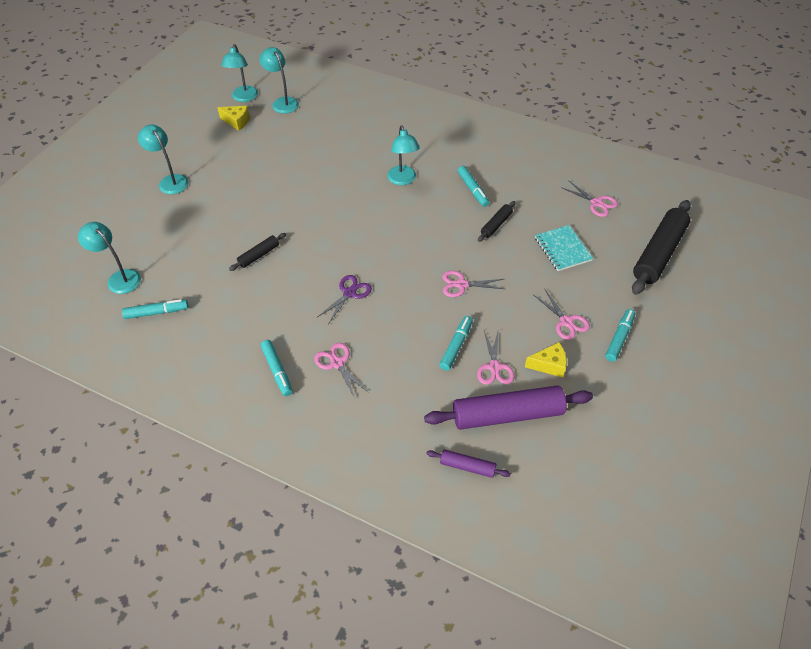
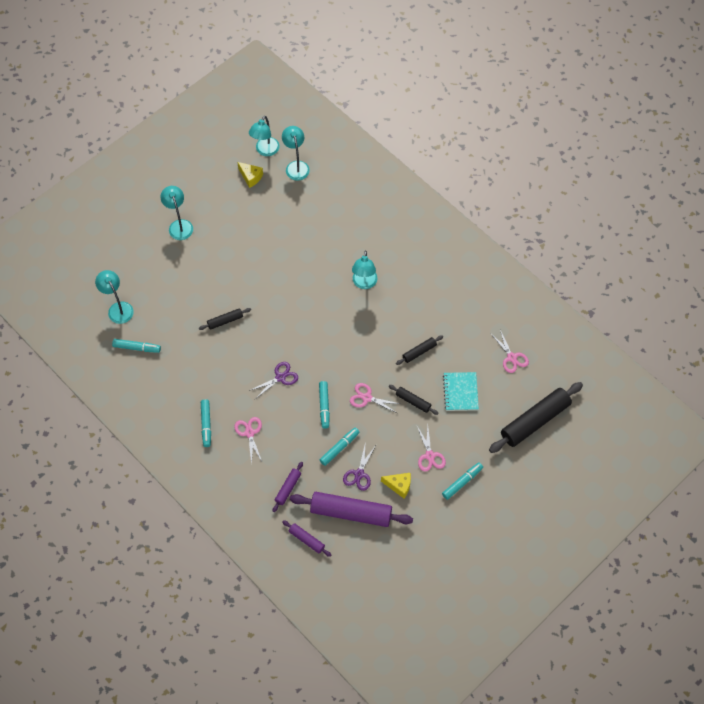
camera: 20 degrees right, 10 degrees up
turquoise marker [458,166,489,207] -> turquoise marker moved to [319,381,330,429]
pink scissors [477,331,514,385] -> purple scissors [343,441,376,491]
none -> purple rolling pin [273,462,303,512]
none -> black rolling pin [389,385,439,415]

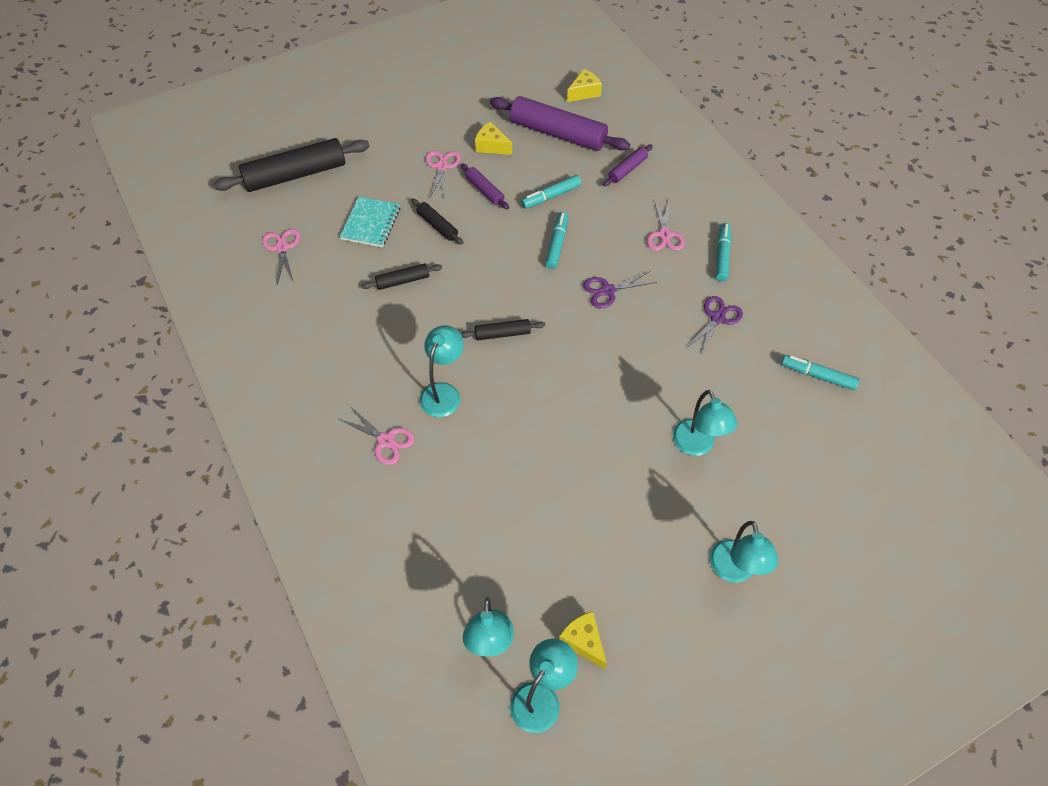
camera: 165 degrees left, 5 degrees down
turquoise lamp [95,270,134,324] -> turquoise lamp moved to [673,390,737,456]
black rolling pin [199,308,251,330] -> black rolling pin moved to [460,319,545,340]
purple rolling pin [282,520,331,557] -> purple rolling pin moved to [461,163,509,209]
purple scissors [343,441,376,491] -> purple scissors moved to [687,296,743,356]
pink scissors [350,383,400,413] -> pink scissors moved to [339,406,414,465]
turquoise marker [442,462,483,500] -> none
none -> yellow cheese [567,69,602,102]

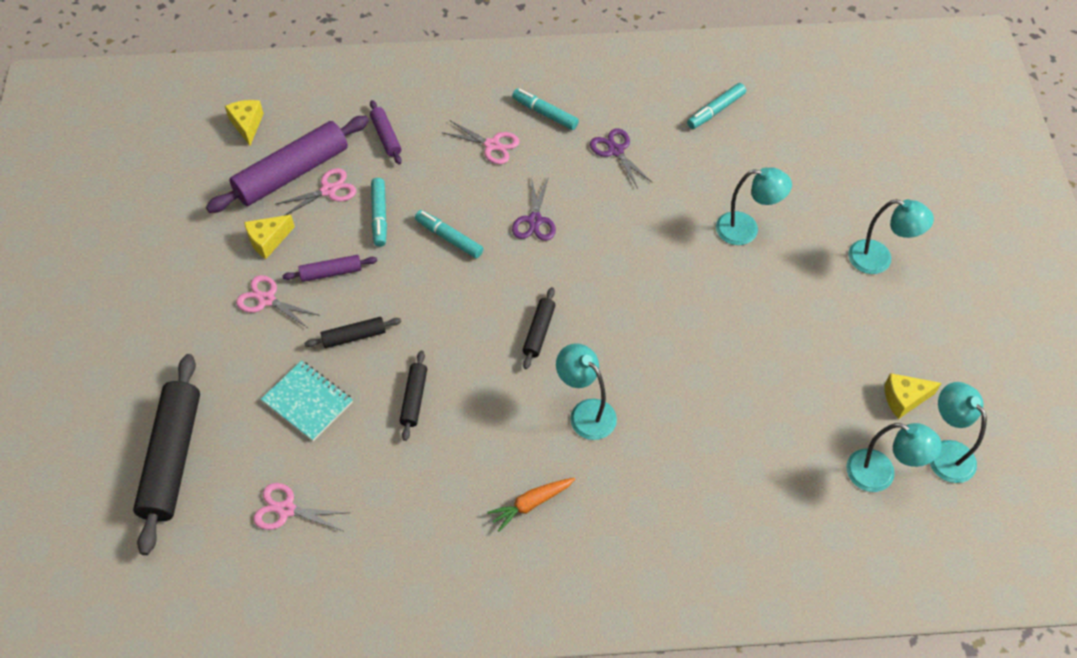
camera: 65 degrees left, 0 degrees up
pink scissors [339,406,414,465] -> pink scissors moved to [275,168,356,216]
none -> orange carrot [487,478,575,531]

